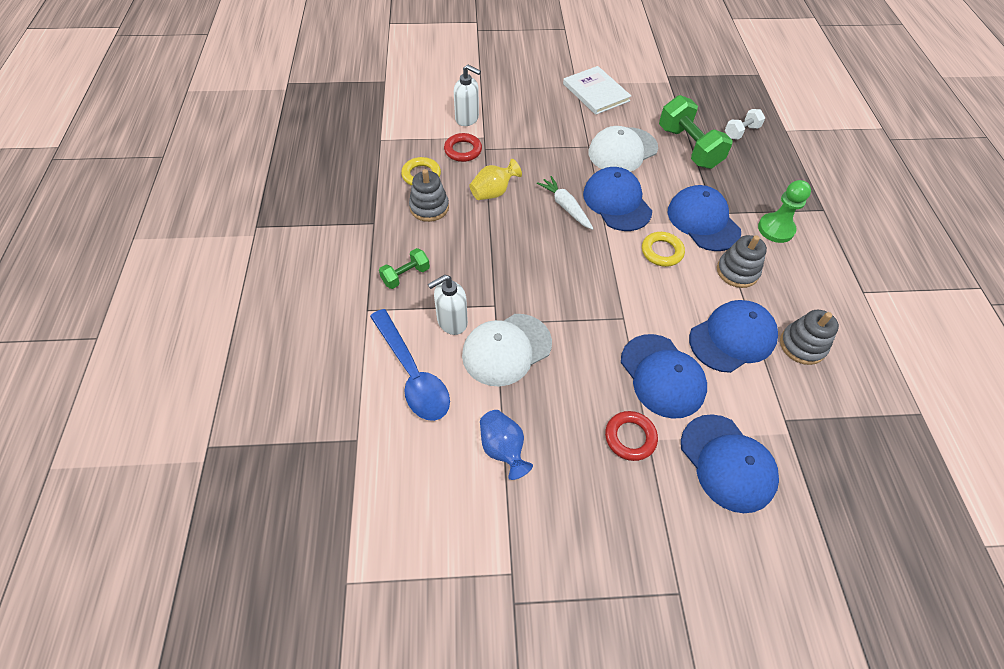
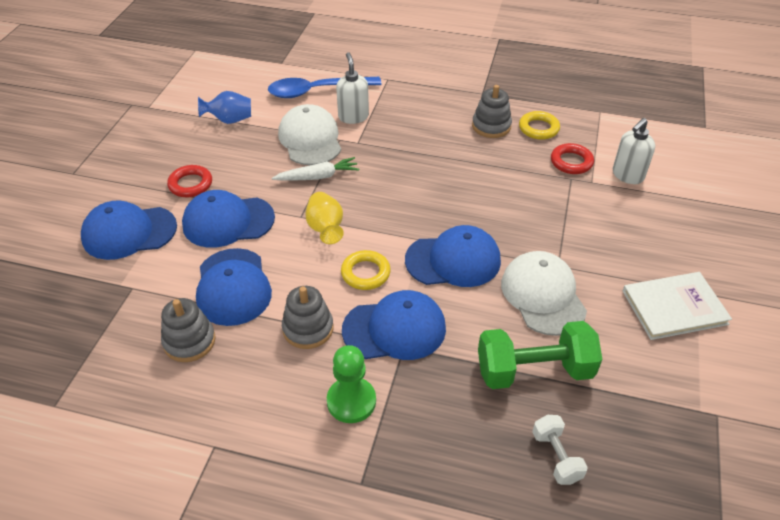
camera: 110 degrees right, 10 degrees down
green dumbbell [379,248,430,289] -> none
yellow vase [469,159,522,200] -> yellow vase moved to [305,192,344,244]
white carrot [537,176,594,230] -> white carrot moved to [272,157,359,181]

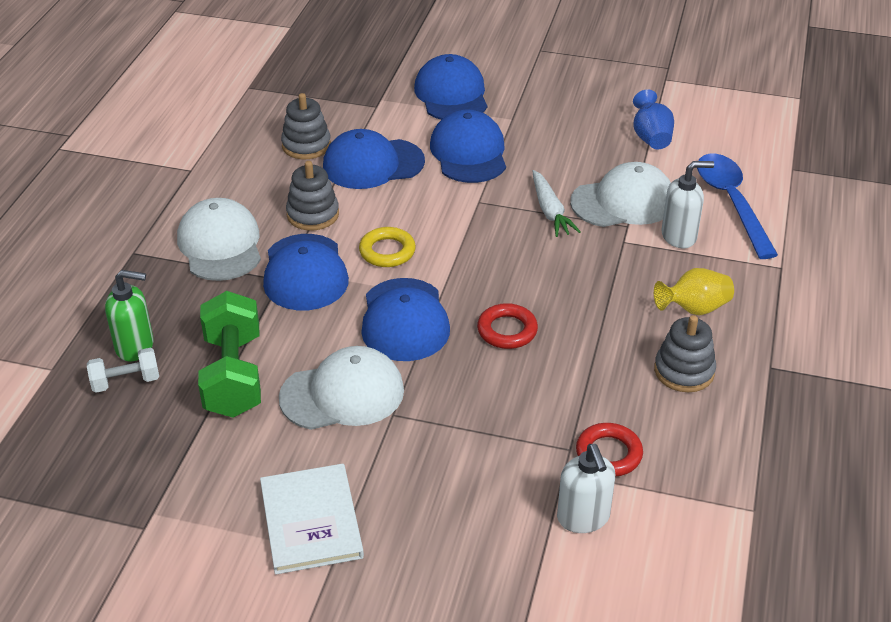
camera: 90 degrees right, 5 degrees down
red ring [167,165,212,197] -> red ring moved to [477,303,538,349]
yellow vase [305,192,344,244] -> yellow vase moved to [654,268,734,315]
green pawn [327,345,376,423] -> white cap [177,198,261,281]
yellow ring [519,111,560,140] -> none
white soap dispenser [612,118,655,184] -> white soap dispenser turned 150 degrees counterclockwise [557,444,615,533]
none -> green soap dispenser [105,270,154,362]

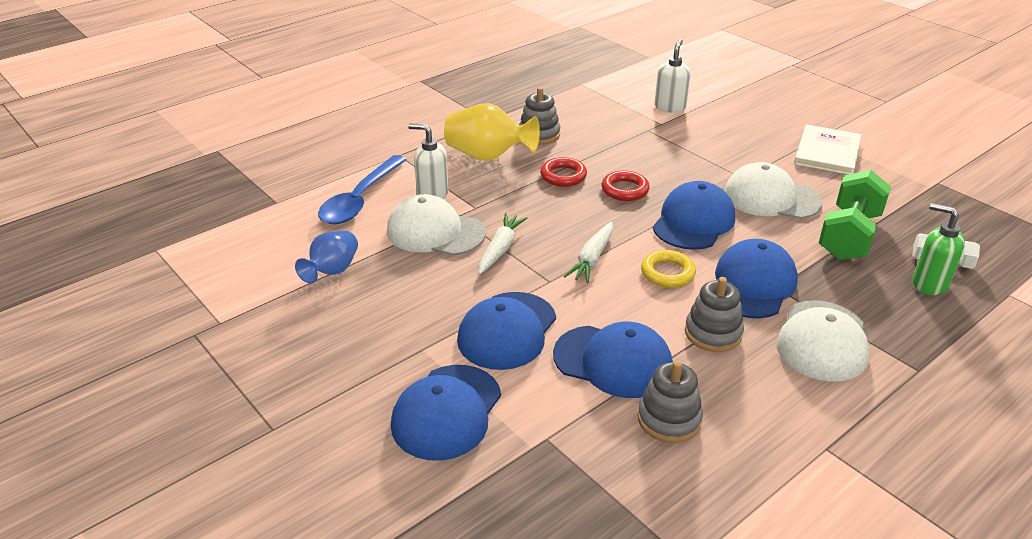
camera: 145 degrees left, 5 degrees down
red ring [576,423,643,477] -> red ring moved to [540,157,587,187]
yellow vase [654,268,734,315] -> yellow vase [444,103,540,161], size x1.57
none -> white carrot [564,222,613,283]

